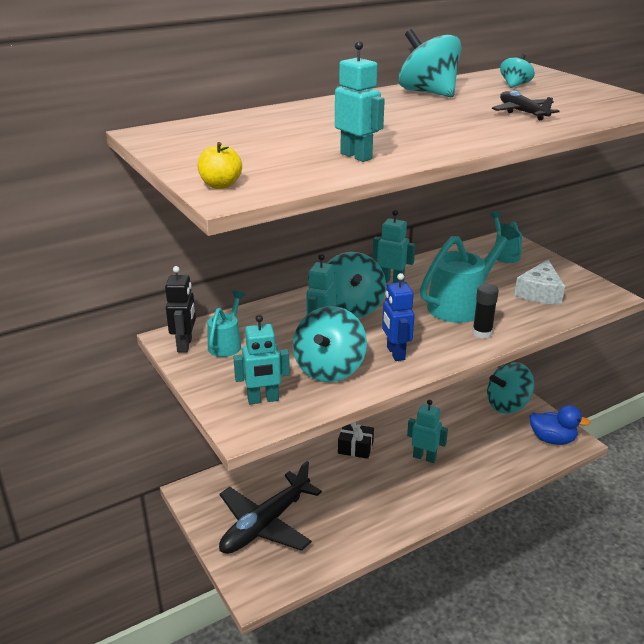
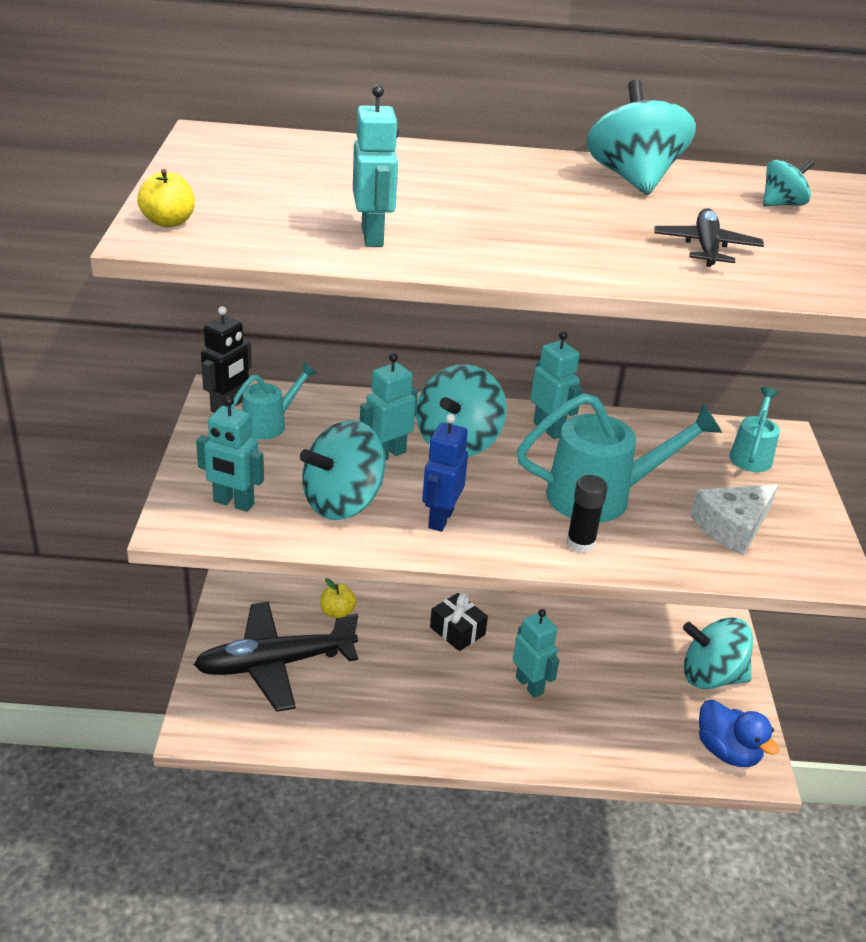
camera: 30 degrees right, 5 degrees up
none -> yellow apple [320,578,357,619]

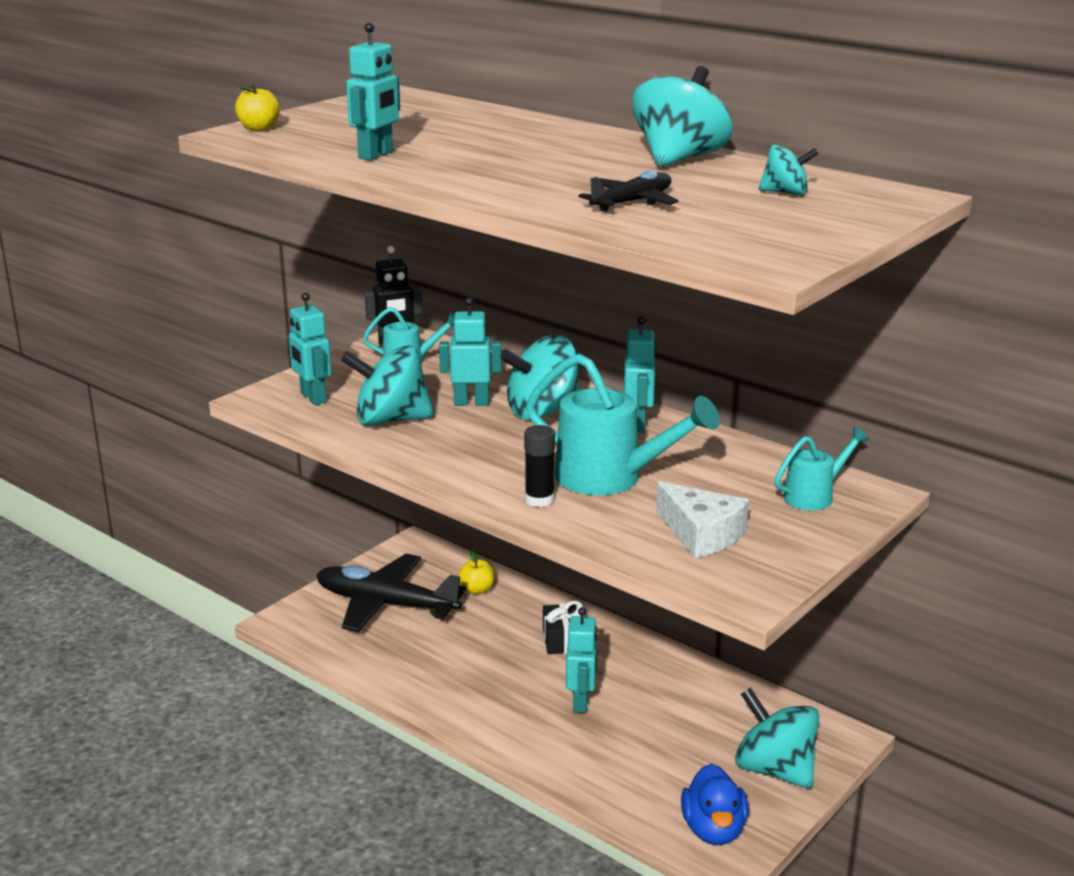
camera: 40 degrees right, 10 degrees down
blue robot [422,414,468,532] -> none
white cheese [691,484,778,555] -> white cheese turned 135 degrees counterclockwise [656,481,749,558]

